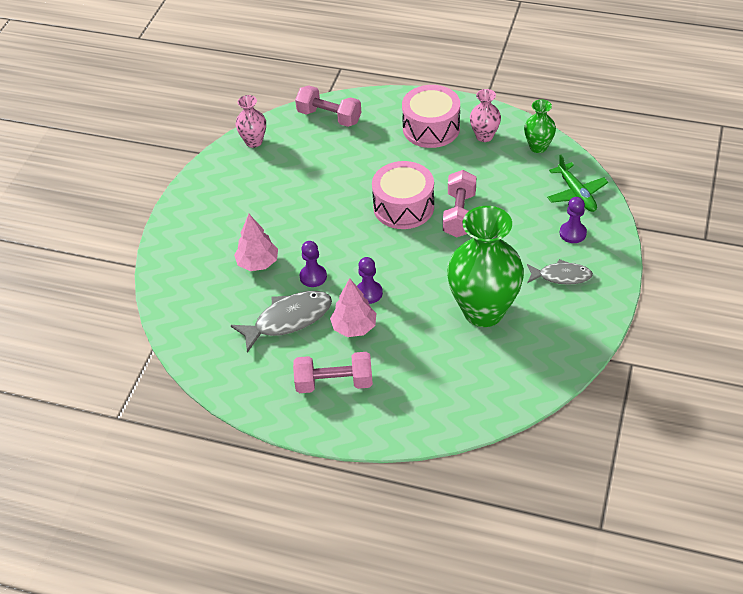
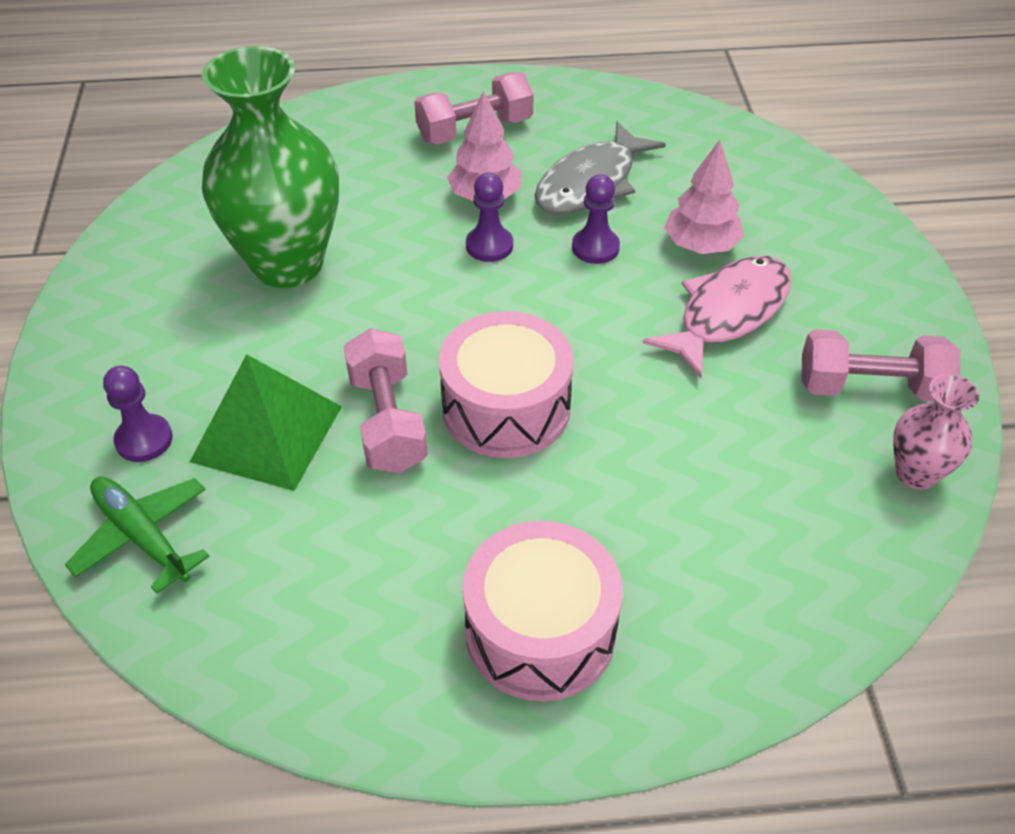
camera: 155 degrees right, 0 degrees up
pink dumbbell [295,86,361,127] -> pink dumbbell moved to [801,329,960,402]
pink vase [470,89,501,142] -> none
green vase [524,99,556,153] -> none
grey fish [527,259,593,285] -> none
none -> green pyramid [190,354,342,491]
none -> pink fish [643,256,792,378]

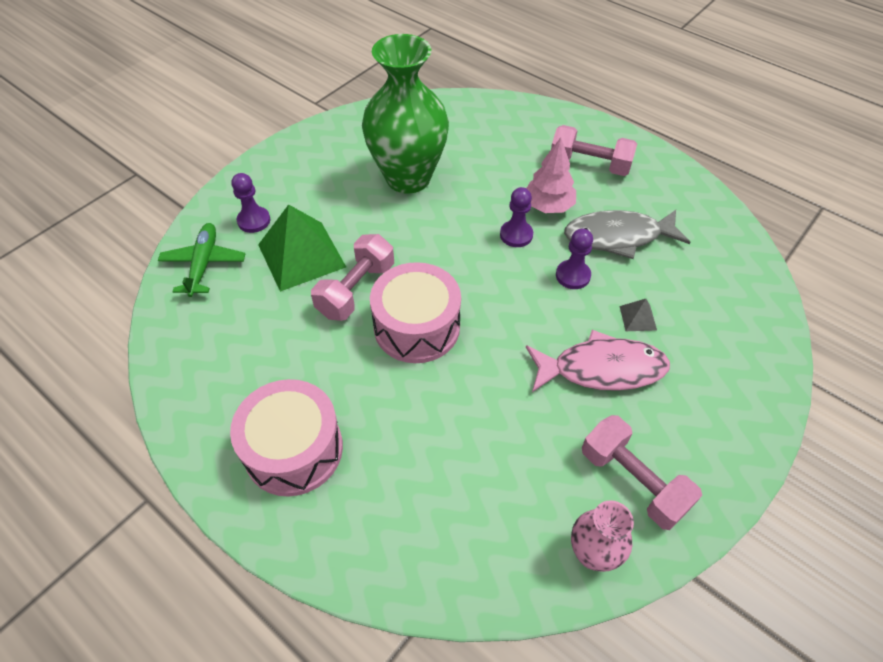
camera: 45 degrees right, 5 degrees up
pink tree [664,140,744,254] -> grey pyramid [620,299,657,331]

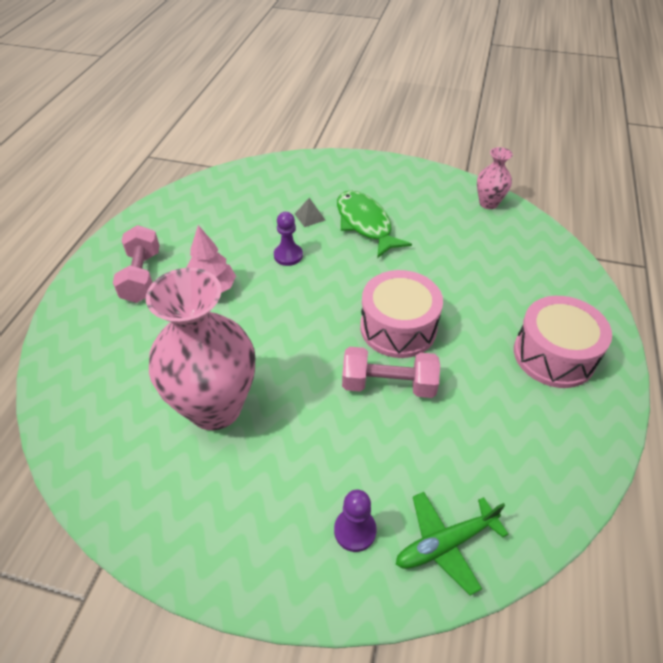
camera: 115 degrees left, 5 degrees down
green pyramid [258,204,346,292] -> none
green vase [362,34,449,194] -> pink vase [146,268,255,430]
purple pawn [500,187,533,247] -> none
pink fish [526,330,670,392] -> green fish [337,191,412,258]
grey fish [564,210,690,259] -> none
pink dumbbell [582,415,702,530] -> none

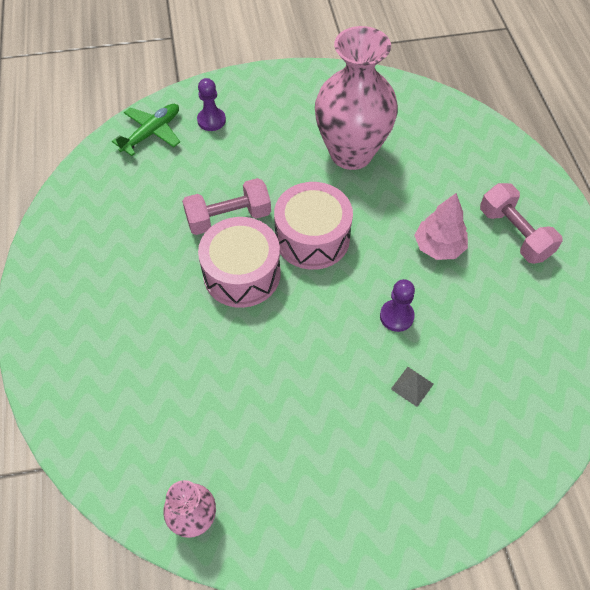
camera: 155 degrees right, 10 degrees up
green fish [337,191,412,258] -> none
pink drum [514,296,612,388] -> pink drum moved to [274,182,353,270]

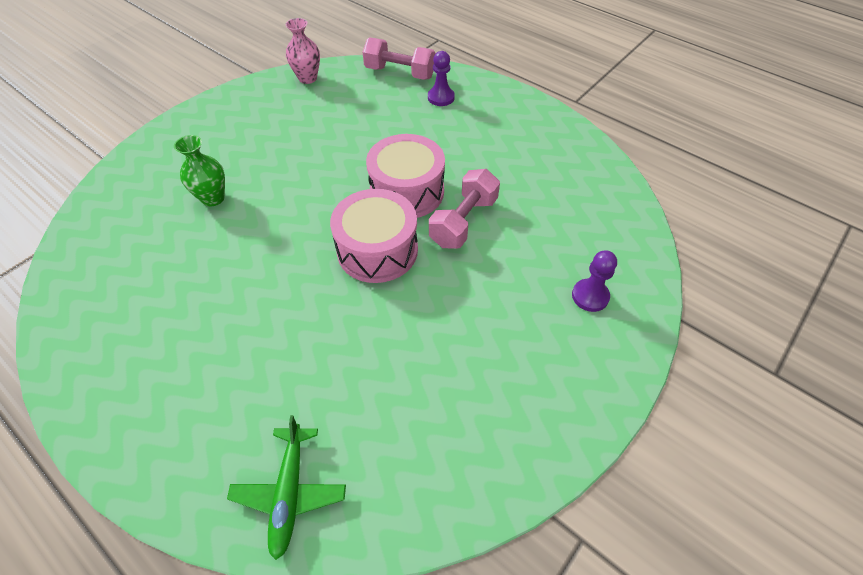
camera: 140 degrees right, 5 degrees down
green plane [112,104,180,156] -> green plane moved to [227,415,346,560]
pink vase [315,26,398,170] -> none
purple pawn [380,279,415,332] -> purple pawn moved to [428,51,455,106]
grey pyramid [391,367,434,407] -> green vase [174,135,225,206]
pink tree [414,193,468,260] -> none
pink dumbbell [480,183,562,264] -> pink dumbbell moved to [363,38,435,80]

